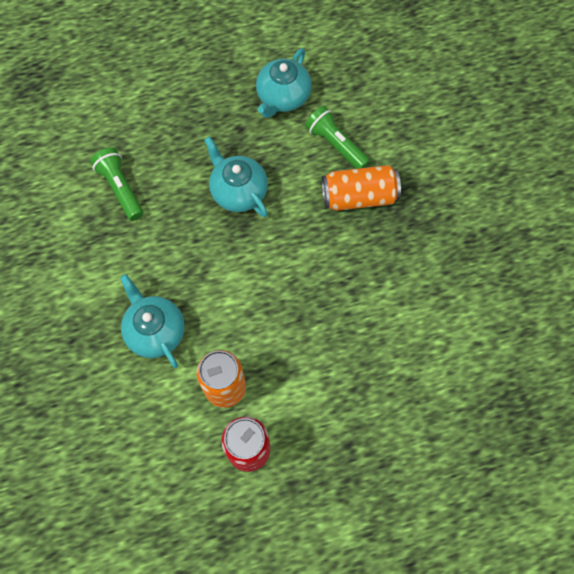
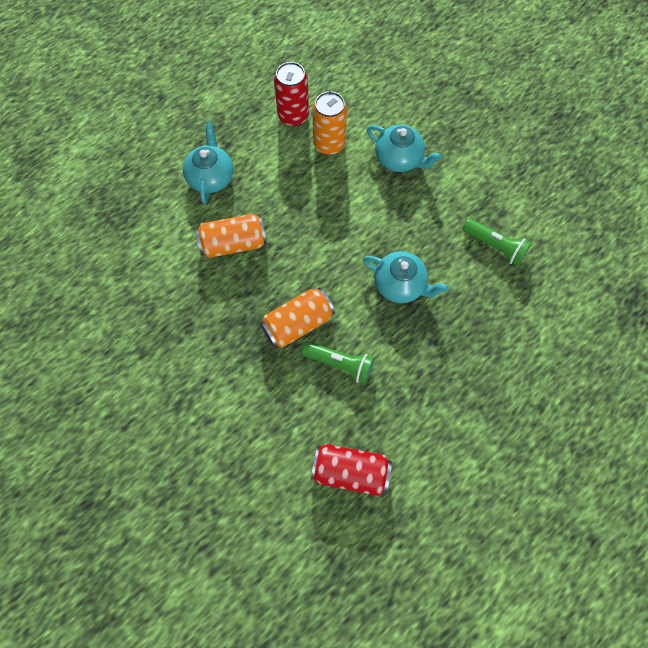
camera: 155 degrees right, 0 degrees up
turquoise teapot [256,48,312,118] -> turquoise teapot moved to [183,122,233,204]
none -> orange can [196,214,267,258]
none -> red can [311,444,392,496]

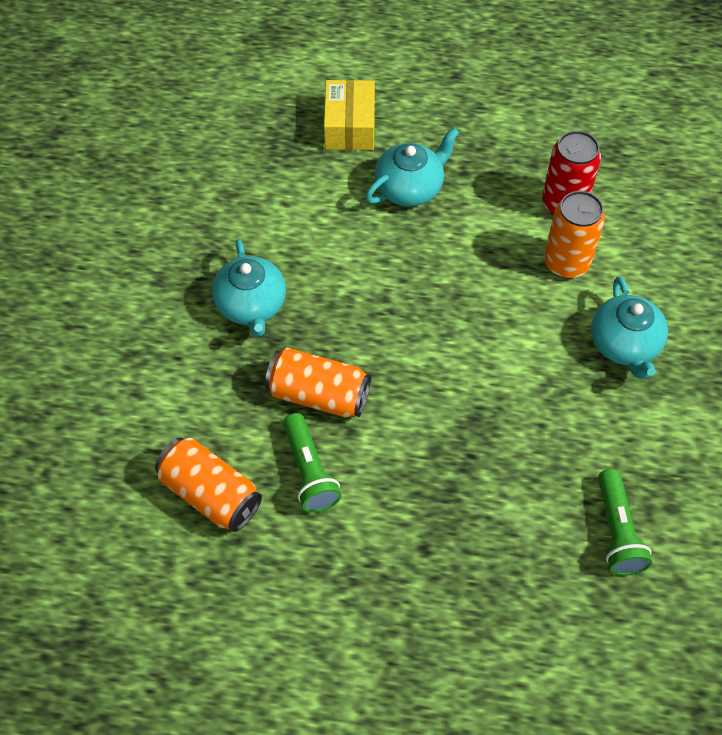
camera: 50 degrees right, 10 degrees down
orange can [196,214,267,258] -> orange can moved to [155,437,262,532]
red can [311,444,392,496] -> none
turquoise teapot [363,251,449,303] -> turquoise teapot moved to [212,239,286,337]
none -> yellow box [324,80,375,150]

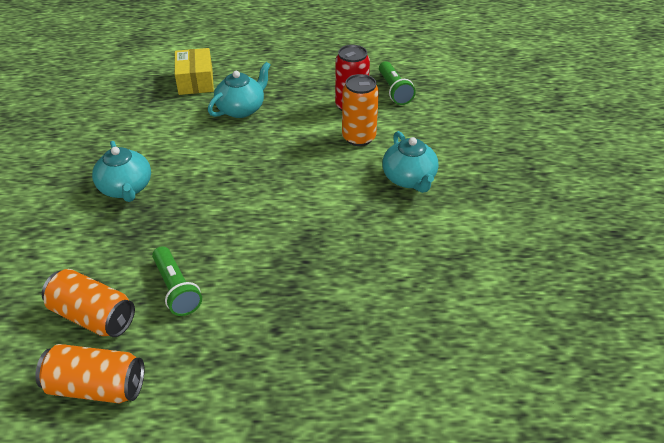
camera: 10 degrees left, 15 degrees down
orange can [265,347,371,418] -> orange can moved to [35,344,144,404]
green flashlight [598,469,652,576] -> green flashlight moved to [379,61,416,105]

